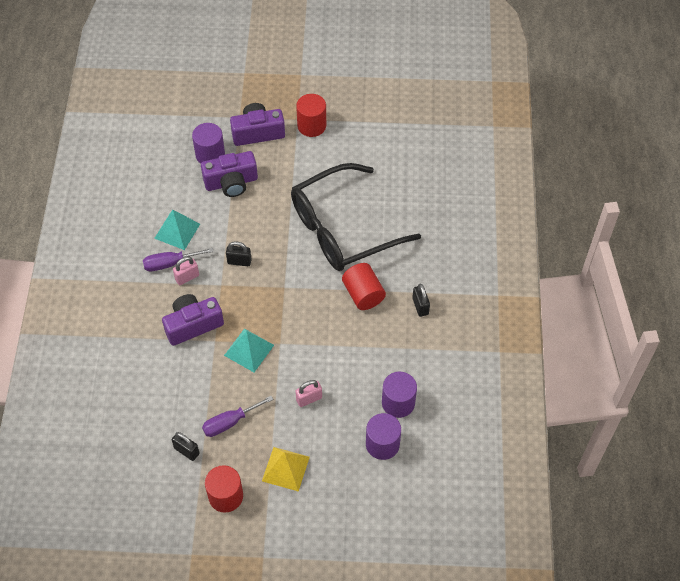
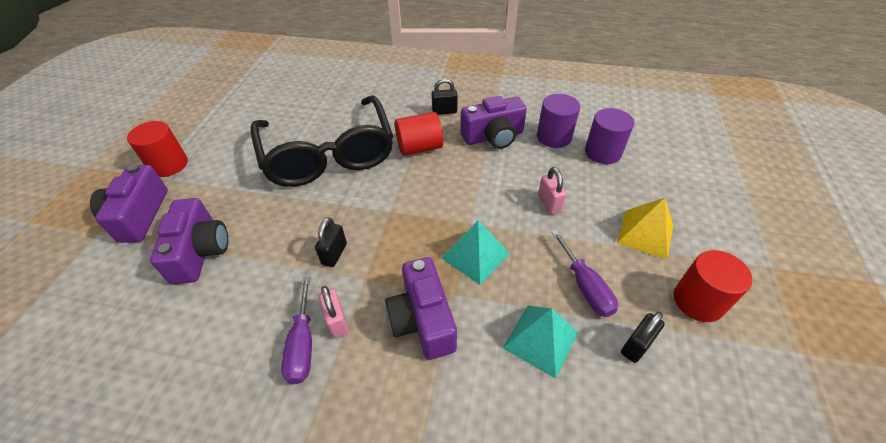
camera: 80 degrees left, 10 degrees down
turquoise pyramid [154,210,200,250] -> turquoise pyramid moved to [503,306,578,379]
purple cylinder [192,123,225,164] -> none
none -> purple camera [461,96,527,149]

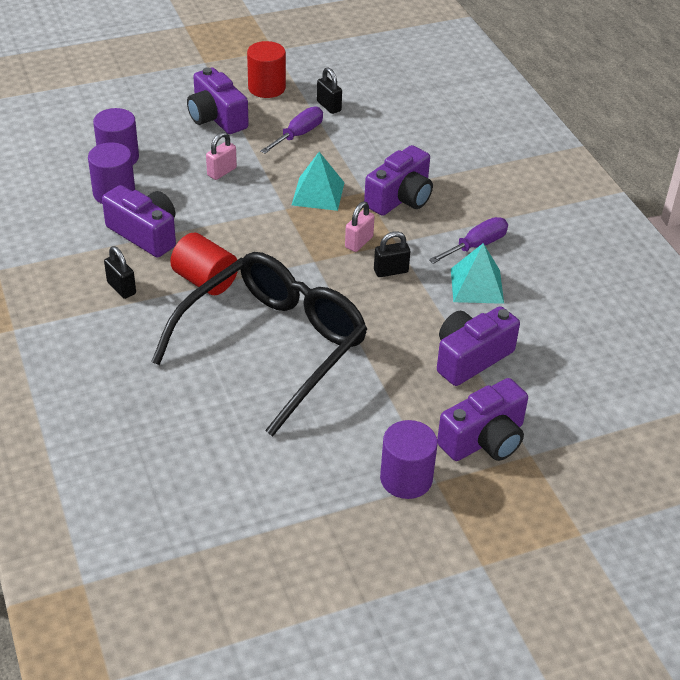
camera: 125 degrees left, 5 degrees down
red cylinder [127,121,188,177] -> purple cylinder [380,420,438,499]
pink padlock [319,286,349,339] -> pink padlock moved to [345,201,375,252]
turquoise pyramid [503,306,578,379] -> turquoise pyramid moved to [451,243,504,304]
yellow pyramid [617,198,673,259] -> purple camera [187,67,249,134]
black padlock [621,312,665,363] -> black padlock turned 45 degrees clockwise [317,67,342,114]

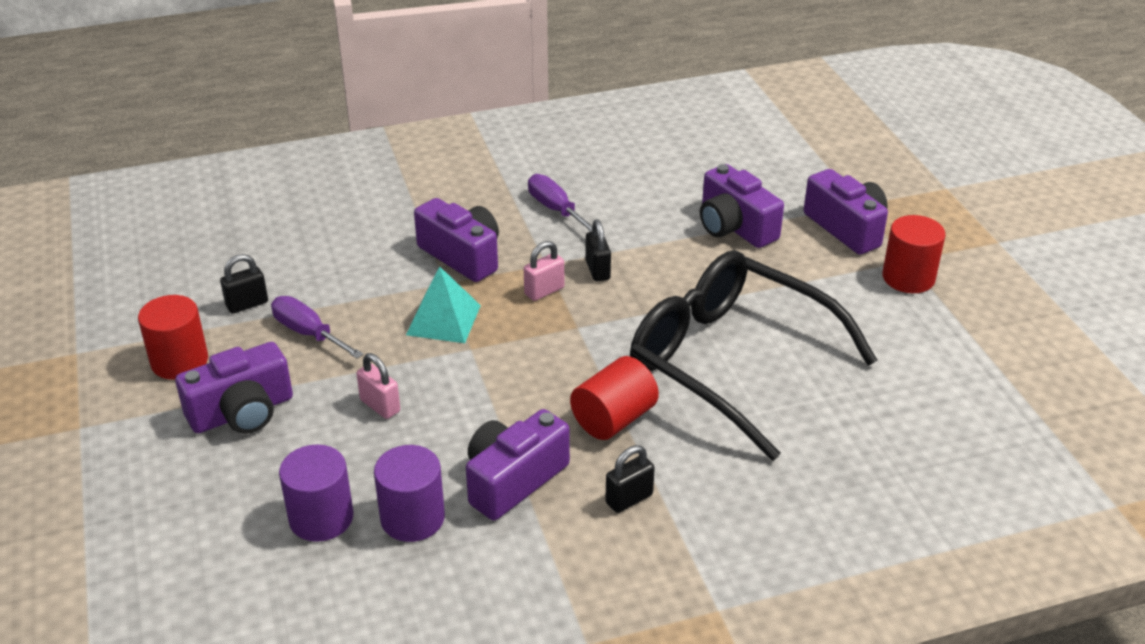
camera: 85 degrees left, 5 degrees down
pink padlock [345,201,375,252] -> pink padlock turned 75 degrees counterclockwise [524,241,564,301]
purple cylinder [380,420,438,499] -> red cylinder [882,215,946,293]
turquoise pyramid [451,243,504,304] -> none

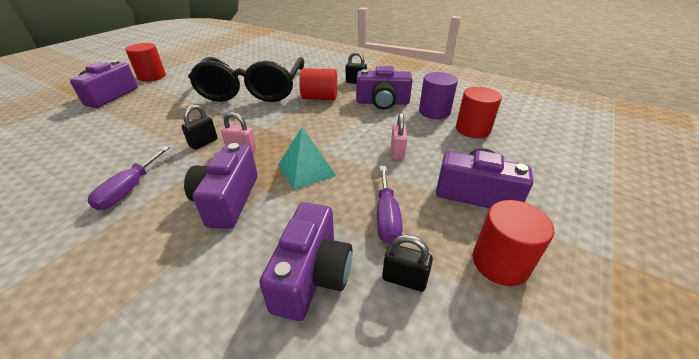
camera: 130 degrees left, 0 degrees up
purple cylinder [279,445,353,542] -> red cylinder [456,87,502,138]
purple camera [700,164,784,248] -> purple camera moved to [259,202,352,321]

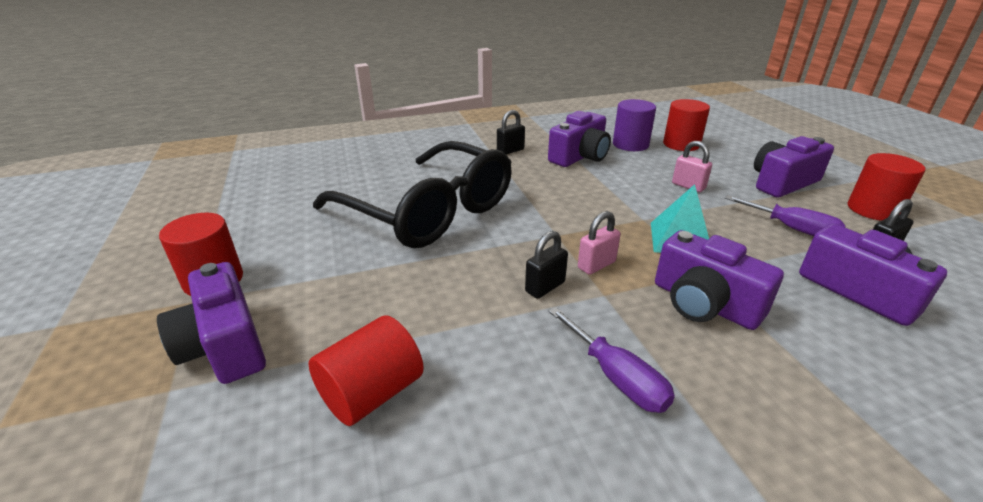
camera: 50 degrees left, 5 degrees down
black padlock [182,105,217,150] -> black padlock turned 60 degrees clockwise [525,231,568,299]
red cylinder [299,68,337,100] -> red cylinder moved to [308,315,424,426]

